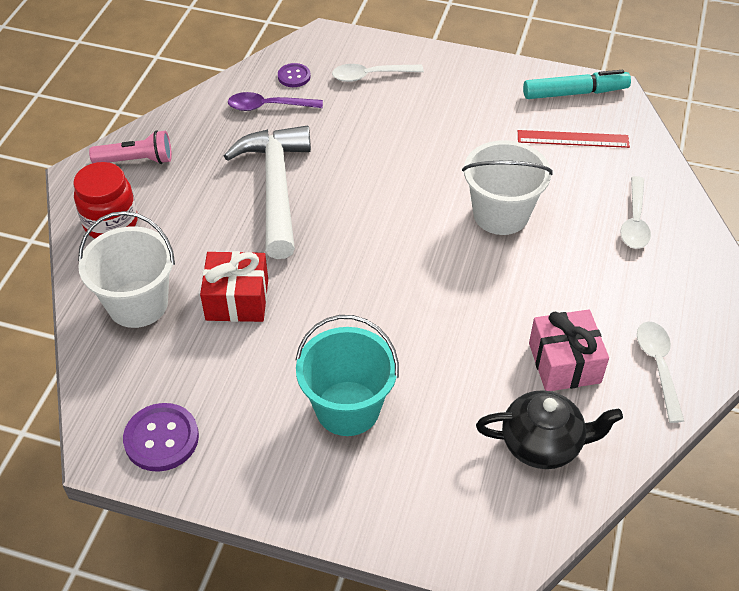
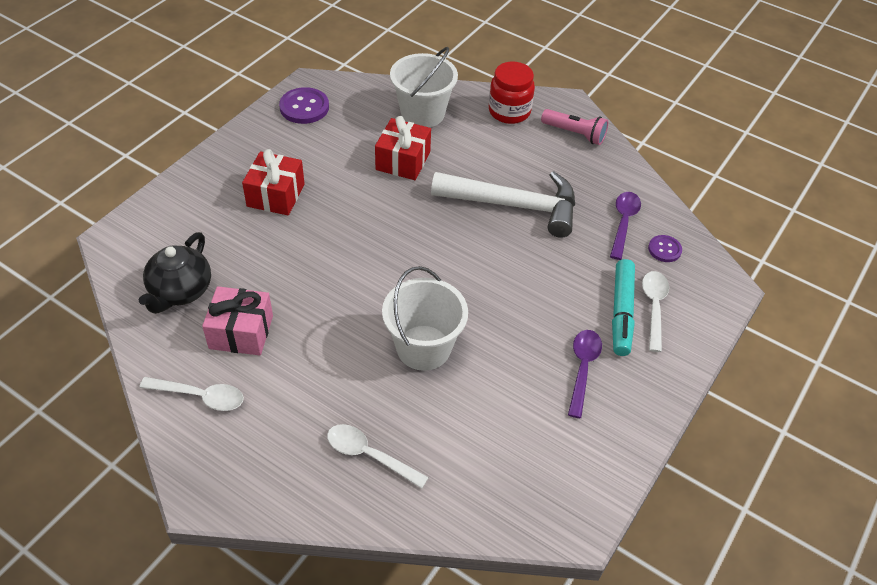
camera: 105 degrees right, 0 degrees up
pink flashlight [89,130,172,164] -> pink flashlight turned 75 degrees counterclockwise [541,109,608,145]
turquoise bucket [295,315,399,436] -> red gift [242,149,305,215]
red ruler [518,130,630,148] -> none
turquoise marker [523,70,631,99] -> turquoise marker moved to [612,259,635,356]
none -> purple spoon [568,330,602,418]

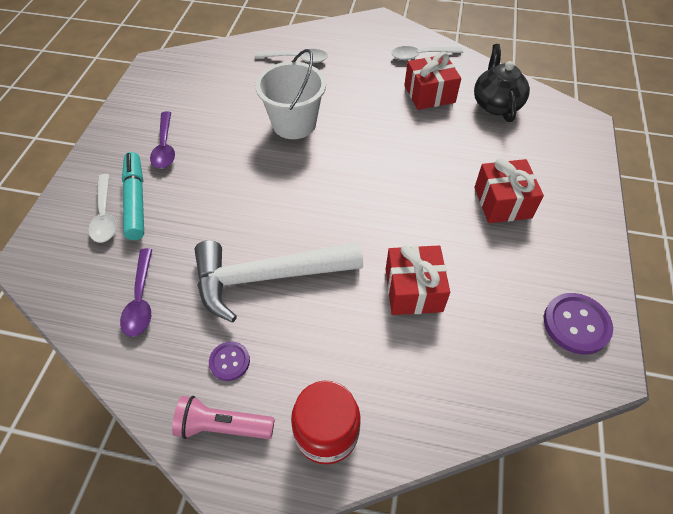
camera: 160 degrees right, 5 degrees up
pink gift [202,286,273,355] -> red gift [404,52,461,110]
white bucket [390,47,458,127] -> none
purple button [648,235,682,262] -> purple button moved to [209,341,250,381]

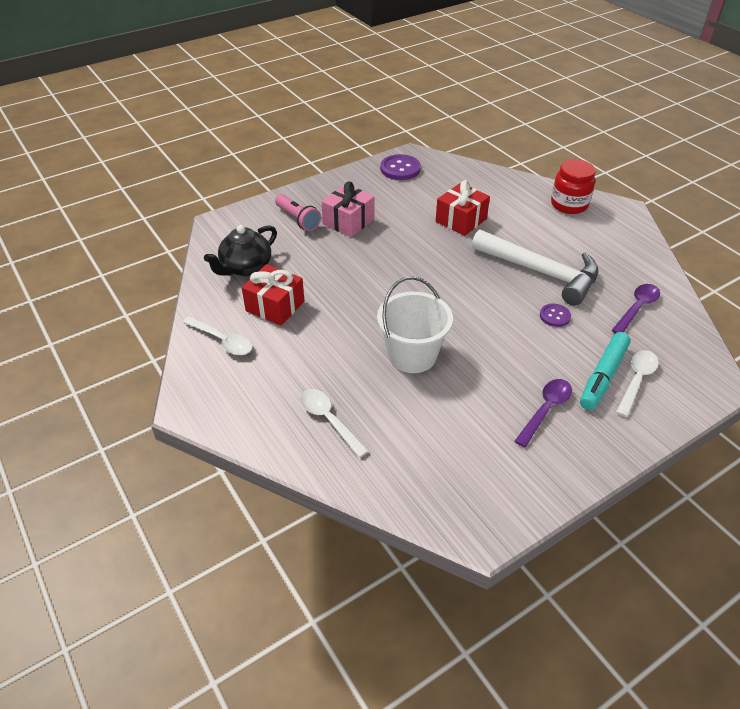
camera: 135 degrees left, 10 degrees down
pink flashlight [172,396,275,439] -> pink flashlight moved to [275,194,321,231]
purple button [209,341,250,381] -> purple button moved to [540,304,571,327]
red gift [475,158,544,223] -> pink gift [322,181,374,237]

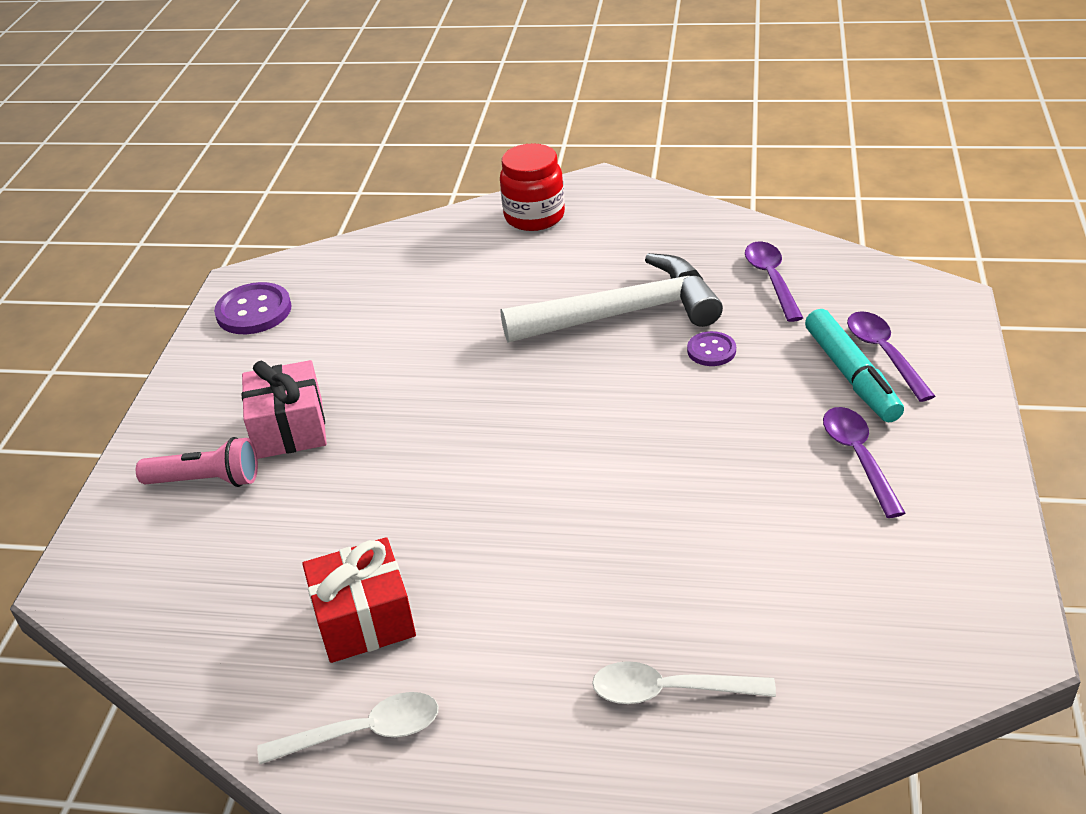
camera: 45 degrees left, 5 degrees down
black teapot [204,225,277,276] -> none
white bucket [377,277,453,373] -> none
red gift [436,180,490,236] -> none
white spoon [616,350,659,417] -> purple spoon [847,311,935,402]

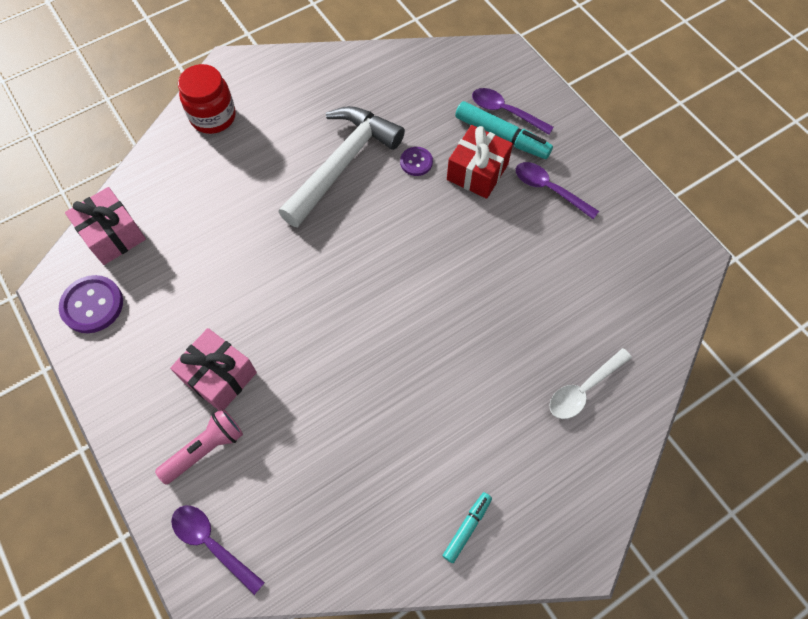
camera: 45 degrees left, 25 degrees up
white spoon [257,692,439,765] -> turquoise marker [443,492,492,563]
red gift [302,537,416,663] -> red gift moved to [447,125,513,199]
purple spoon [745,242,803,322] -> purple spoon moved to [171,506,265,595]
none -> pink gift [65,187,146,265]

